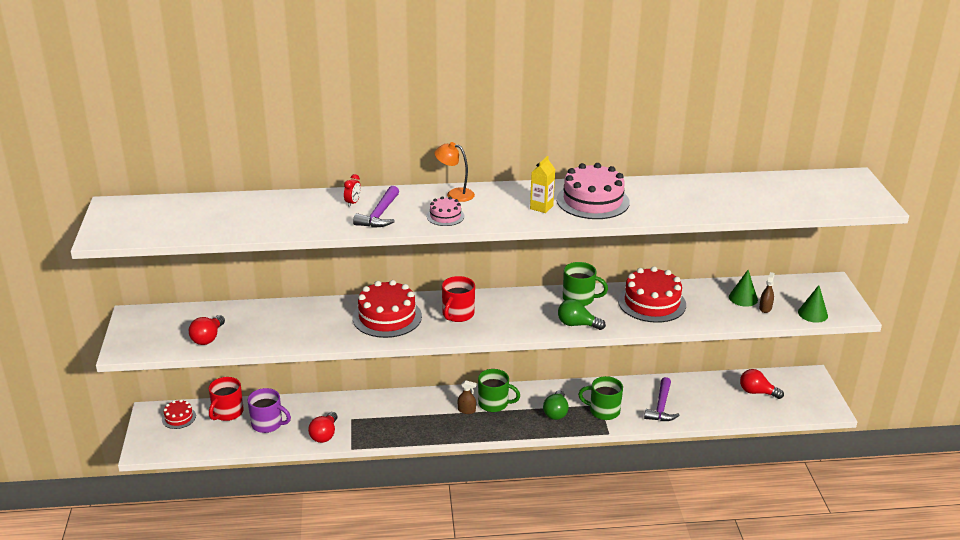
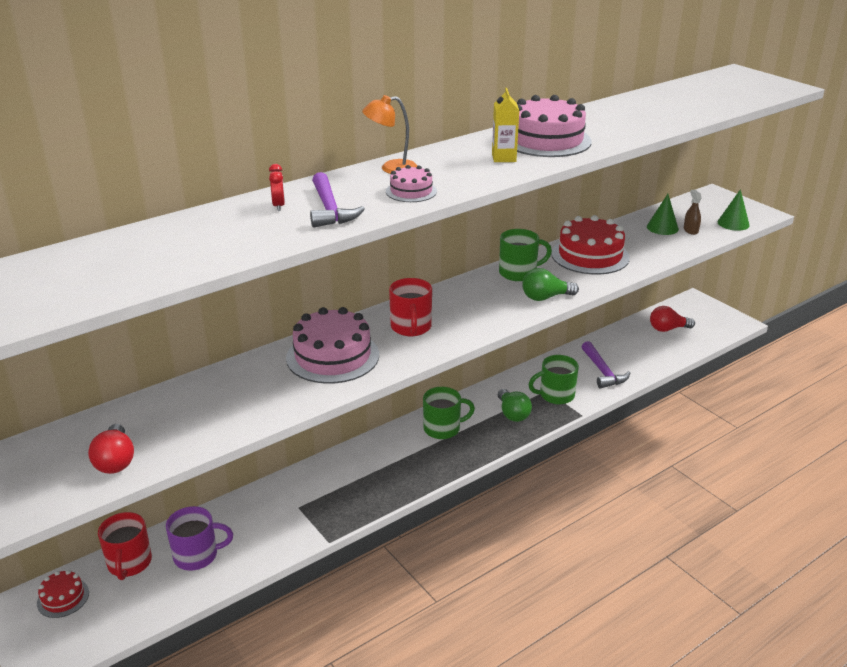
camera: 30 degrees left, 0 degrees up
red light bulb [308,412,337,443] -> none
red cake [353,280,422,338] -> pink cake [286,307,379,384]
brown spray bottle [458,380,477,414] -> none

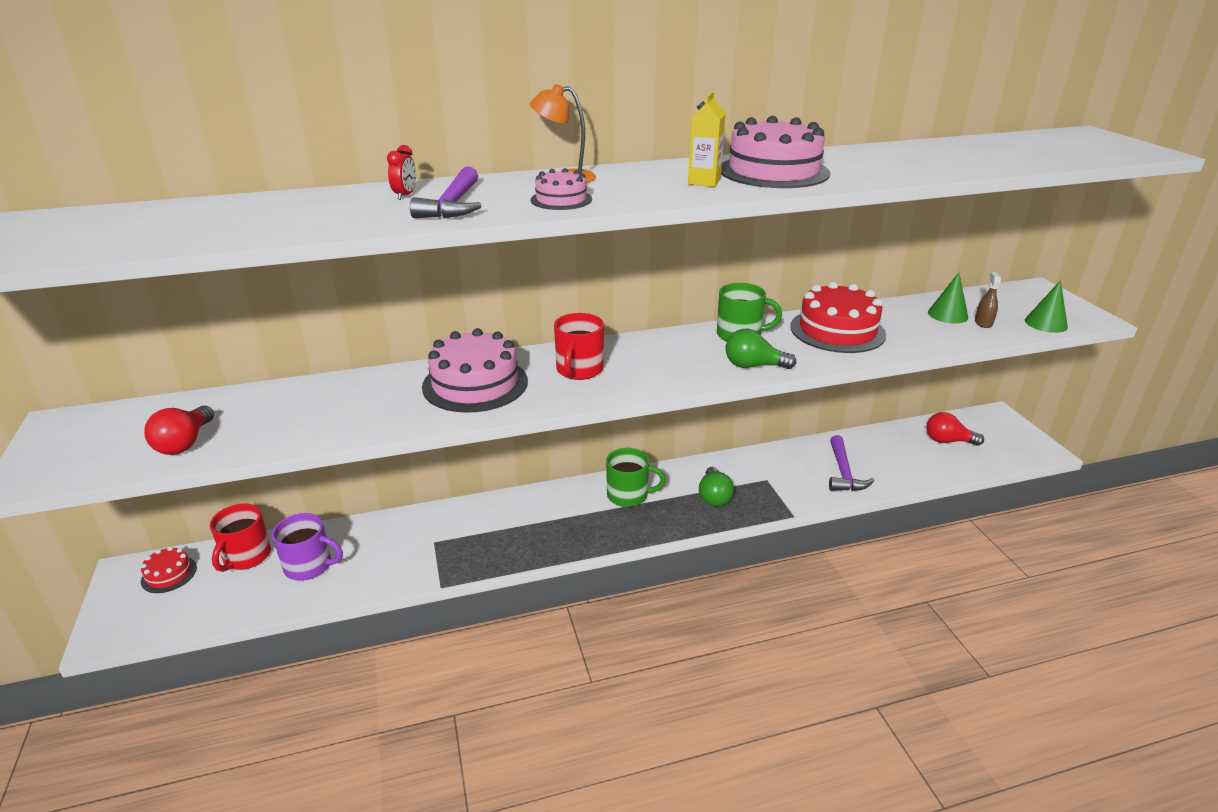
camera: 20 degrees right, 0 degrees up
green mug [528,355,579,404] -> none

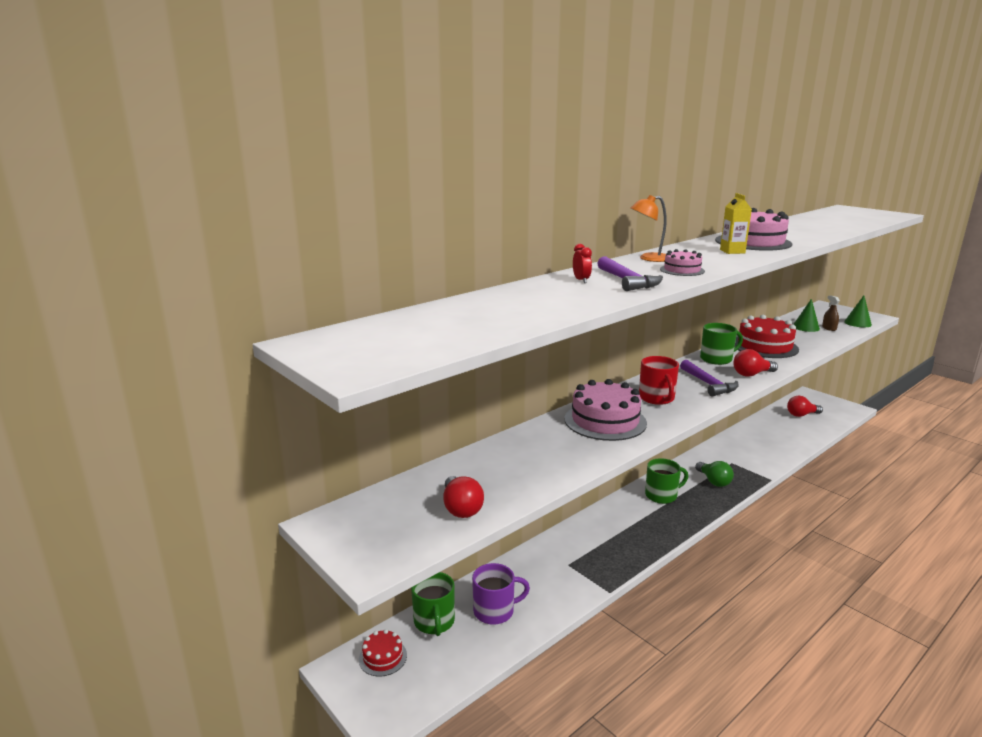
camera: 25 degrees left, 10 degrees down
red mug [210,504,271,572] -> green mug [411,572,455,636]
green light bulb [726,329,796,369] -> red light bulb [733,349,778,377]
purple hammer [829,435,874,491] -> purple hammer moved to [680,360,739,396]

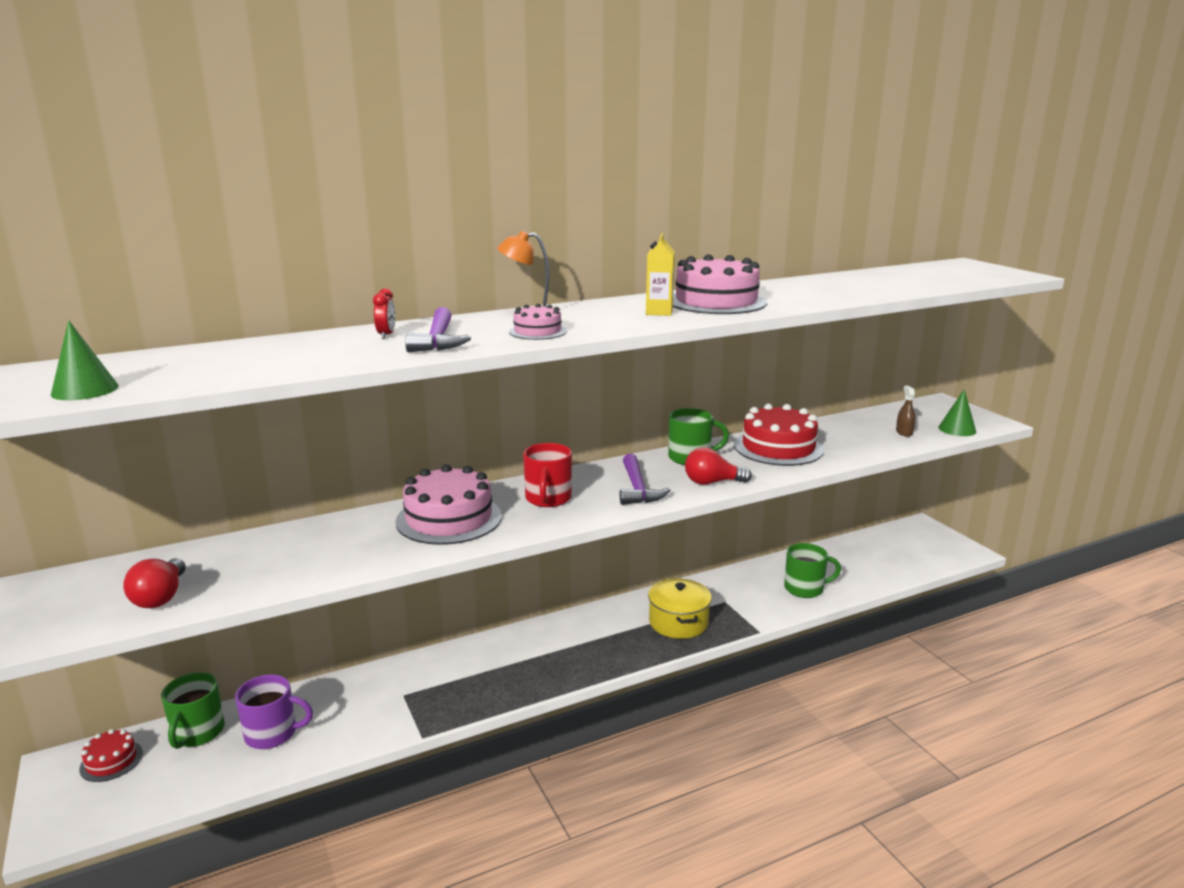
camera: 15 degrees right, 0 degrees up
green mug [645,458,688,504] -> green mug moved to [784,543,841,598]
green light bulb [695,461,734,487] -> yellow pot [648,578,712,639]
red light bulb [787,396,823,417] -> none
green cone [793,299,820,332] -> green cone moved to [51,320,119,400]

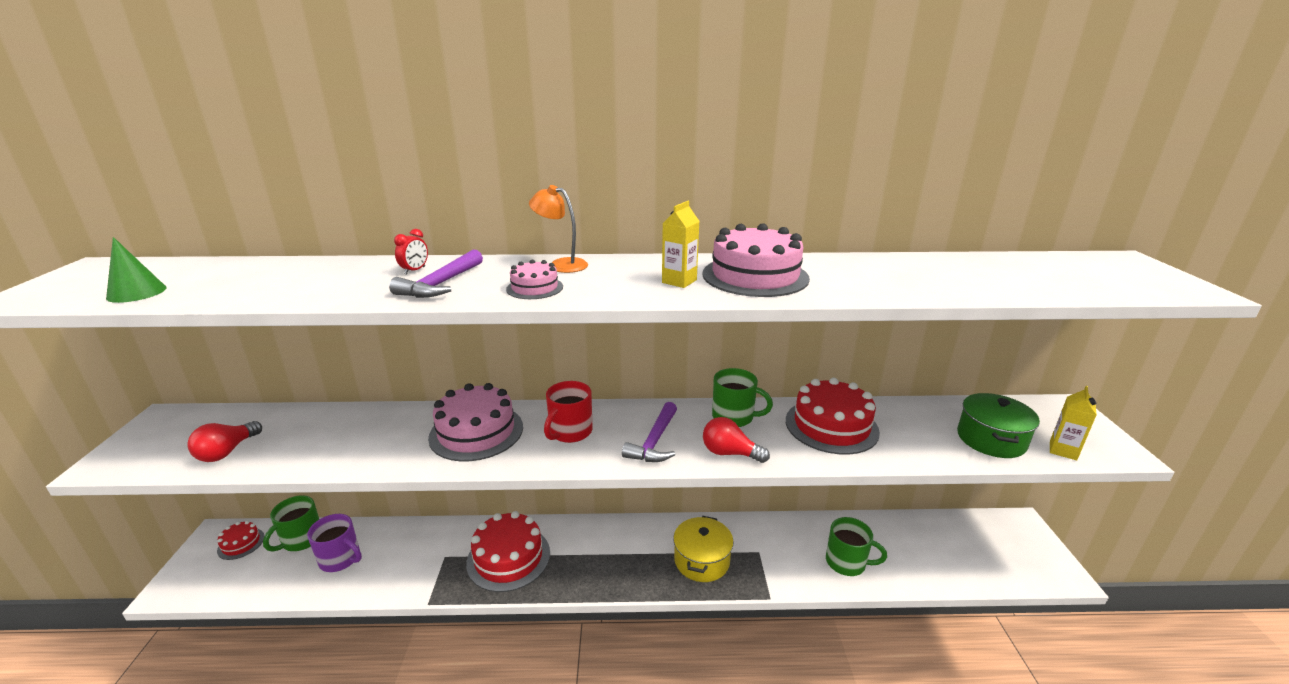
camera: 25 degrees right, 5 degrees up
brown spray bottle [896,386,915,437] -> green pot [957,393,1040,458]
green cone [938,389,976,436] -> yellow carton [1050,386,1097,460]
none -> red cake [466,511,550,592]

